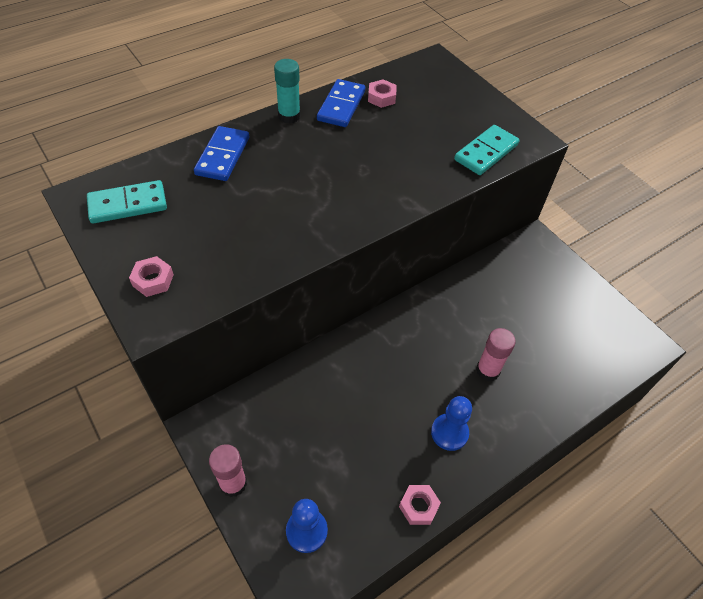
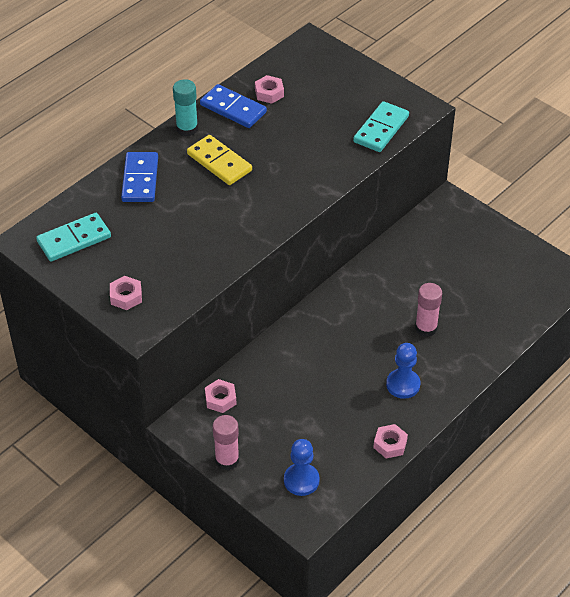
camera: 10 degrees left, 5 degrees down
blue domino [317,79,365,127] -> blue domino turned 60 degrees counterclockwise [200,84,267,128]
none -> yellow domino [187,135,252,185]
none -> pink nut [205,379,237,413]

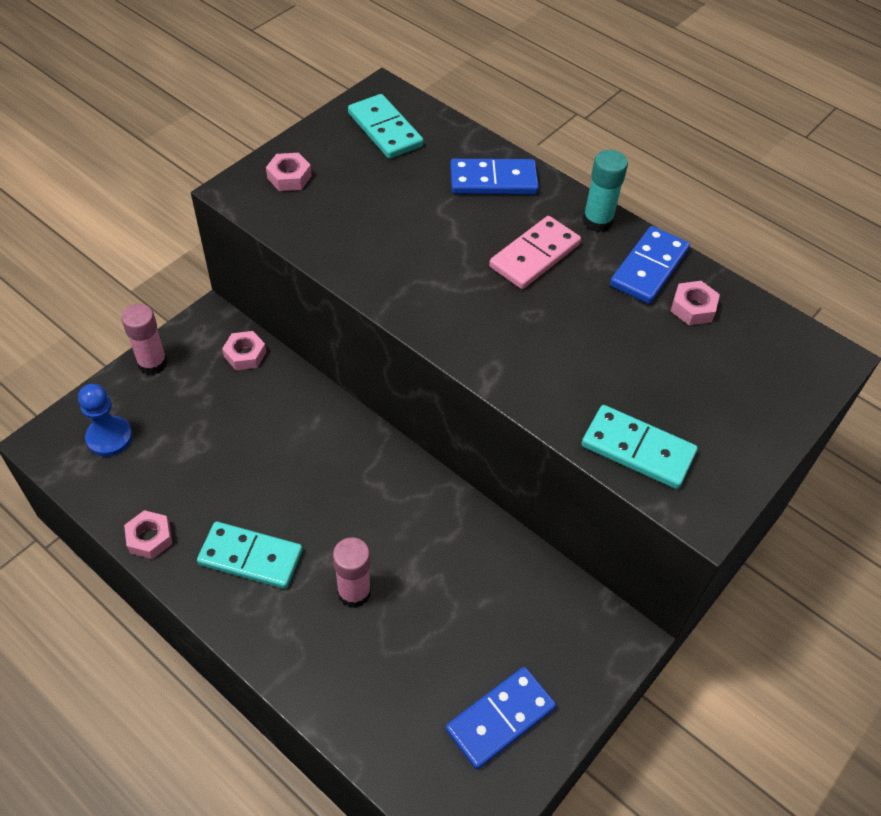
camera: 85 degrees right, 5 degrees up
yellow domino [187,135,252,185] -> pink domino [489,216,581,289]
blue pawn [386,343,420,399] -> turquoise domino [197,522,302,589]
none -> blue domino [445,667,556,770]

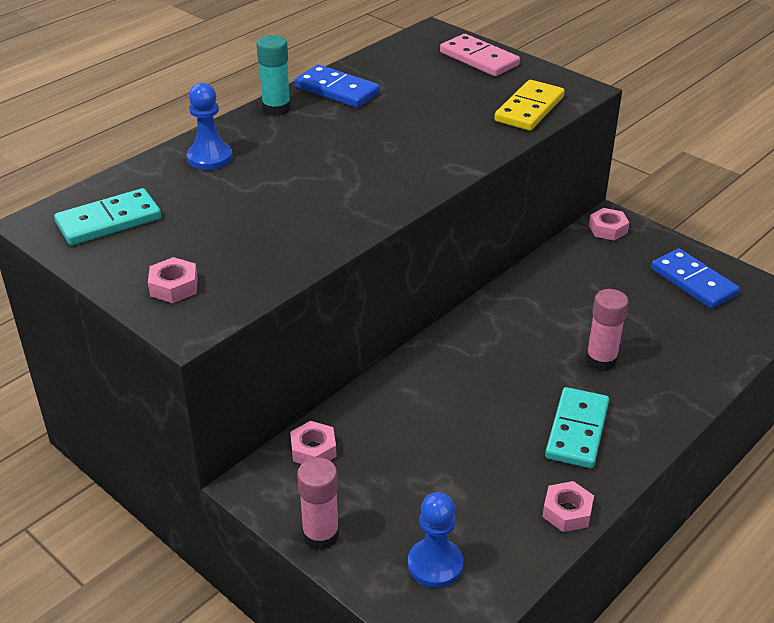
camera: 85 degrees left, 15 degrees down
blue domino [450,159,539,194] -> blue pawn [187,83,232,170]
pink domino [489,216,581,289] -> pink domino moved to [440,34,520,76]
turquoise domino [582,405,698,489] -> yellow domino [494,80,565,131]
pink nut [671,281,720,325] -> pink nut moved to [589,208,629,241]

